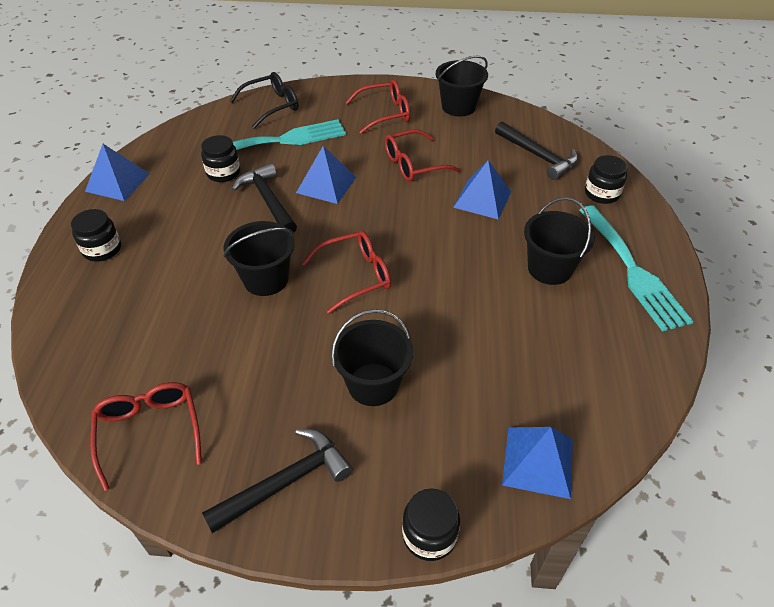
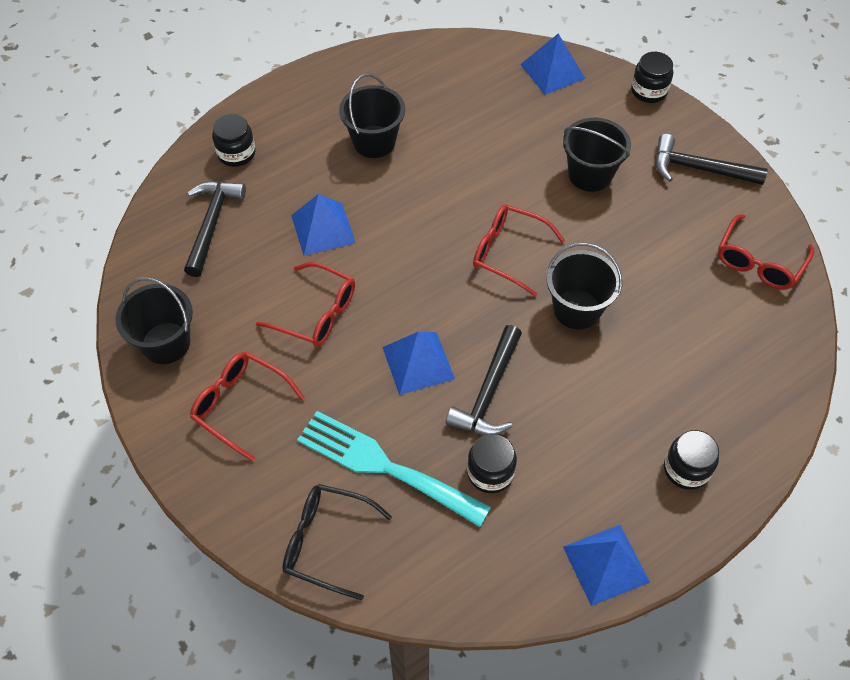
camera: 130 degrees left, 10 degrees up
turquoise fork [579,206,694,332] -> none

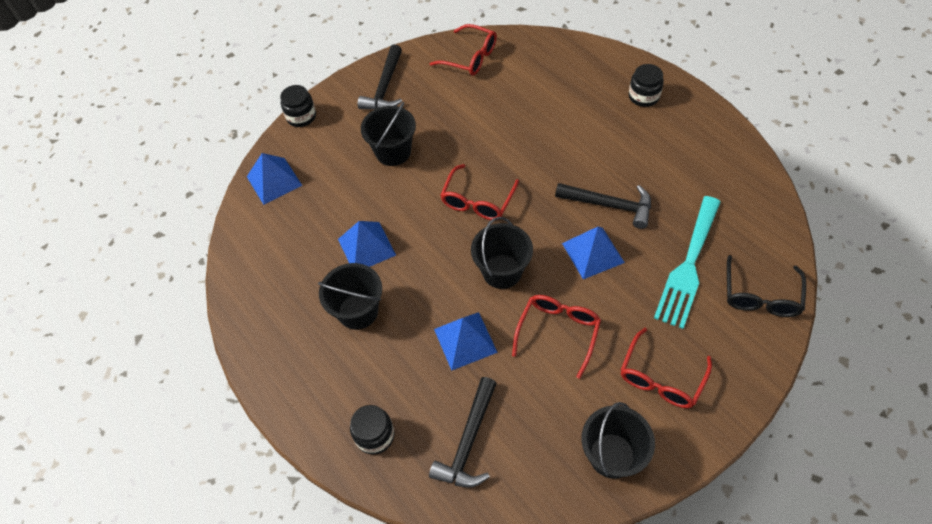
camera: 90 degrees left, 0 degrees up
black hammer [184,181,246,277] -> black hammer turned 75 degrees counterclockwise [429,377,497,488]
black jar [467,434,517,493] -> none
black bucket [547,243,622,329] -> black bucket moved to [471,217,533,289]
blue pyramid [563,525,650,606] -> blue pyramid moved to [338,221,396,267]

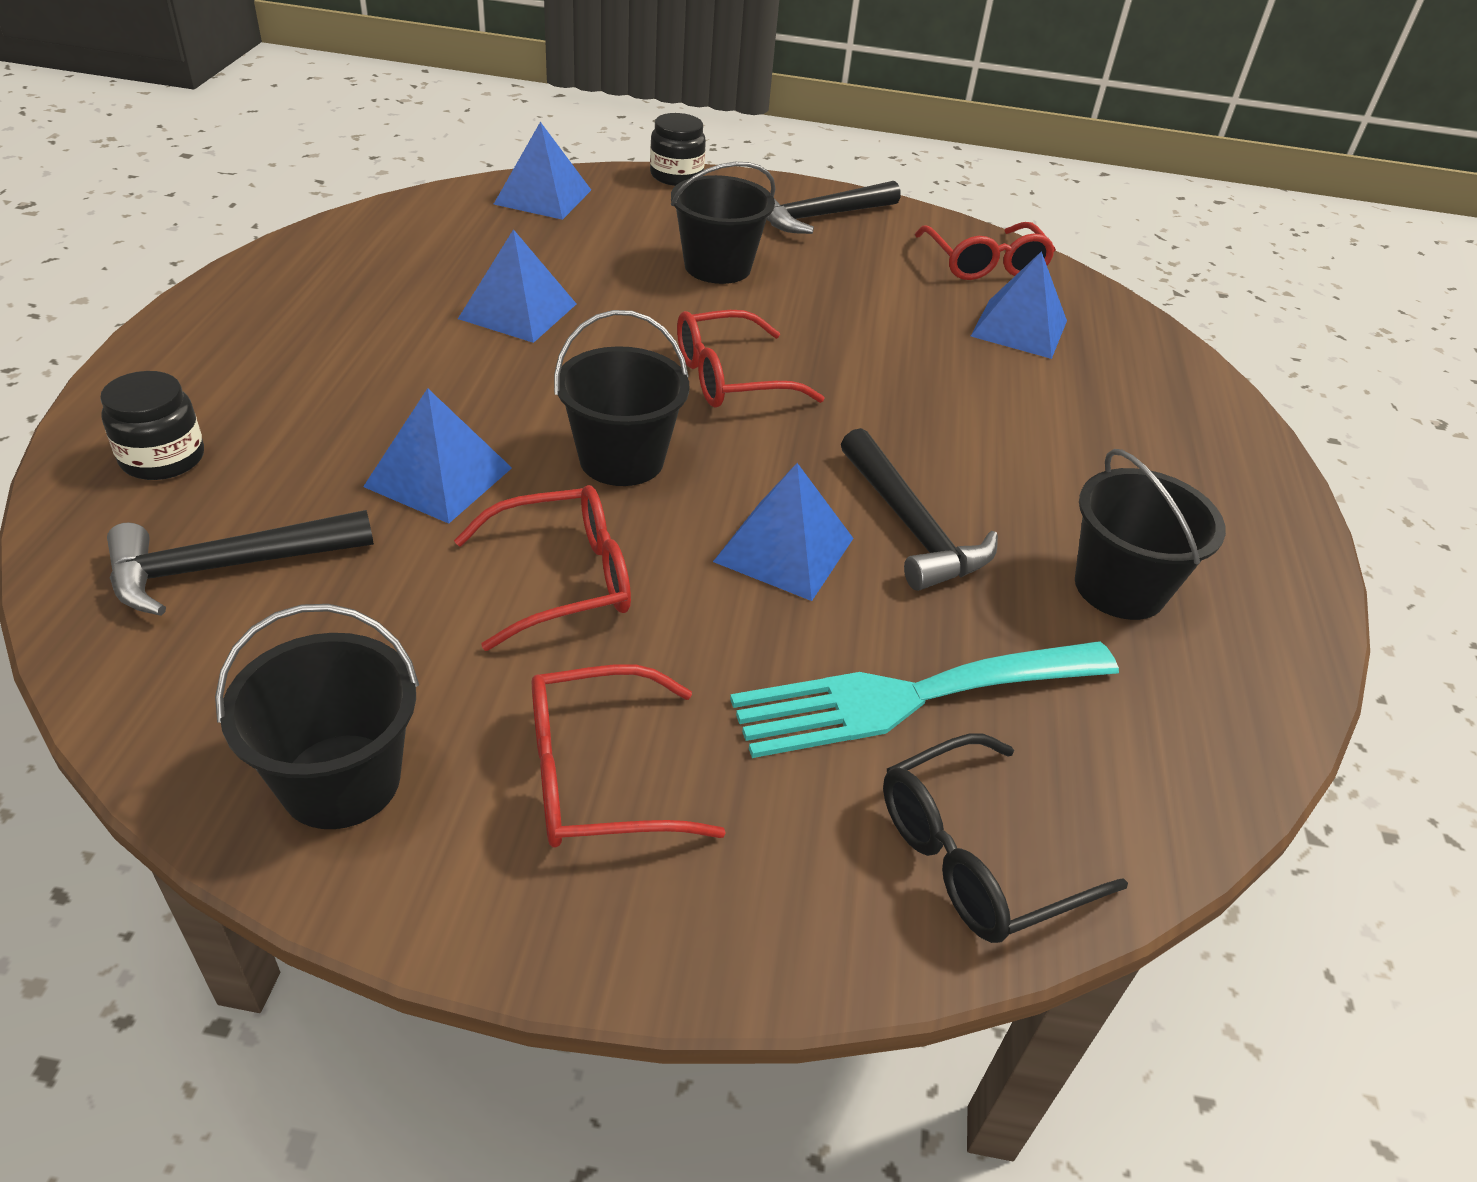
camera: 40 degrees right, 15 degrees down
black bucket [318,263,382,330] -> black bucket moved to [1075,449,1226,620]
black jar [629,64,664,107] -> none
none -> blue pyramid [971,251,1067,359]

